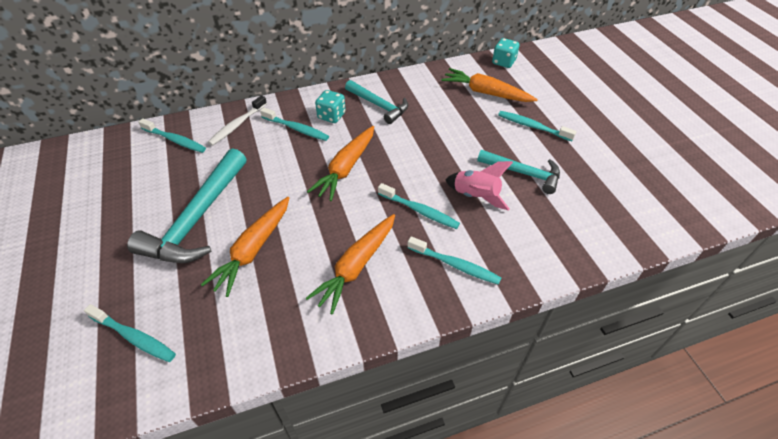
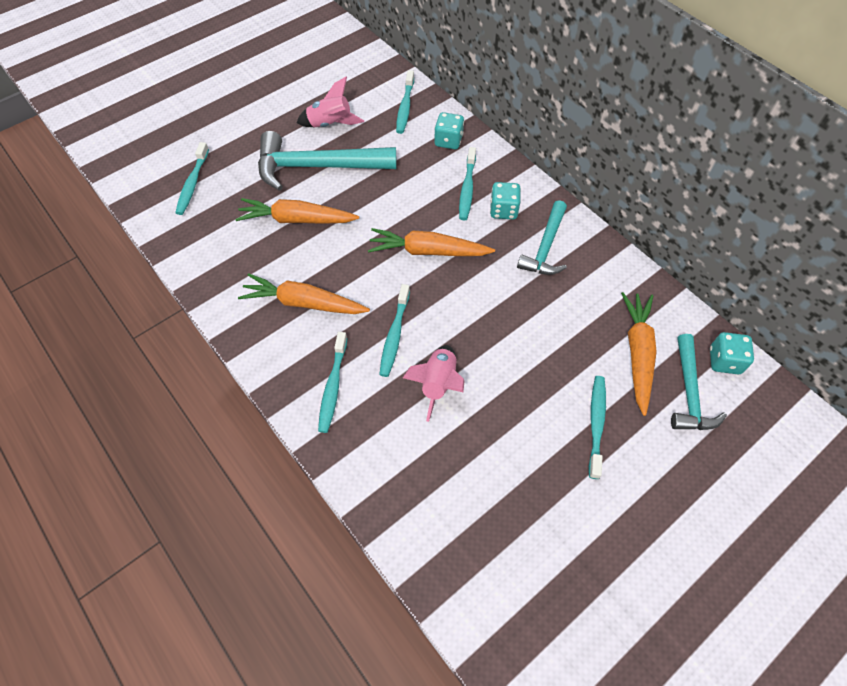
camera: 70 degrees right, 10 degrees up
white toothbrush [208,95,267,146] -> turquoise dice [434,112,464,149]
turquoise hammer [477,150,560,194] -> turquoise hammer moved to [671,334,727,430]
none -> pink rocket [297,77,364,127]

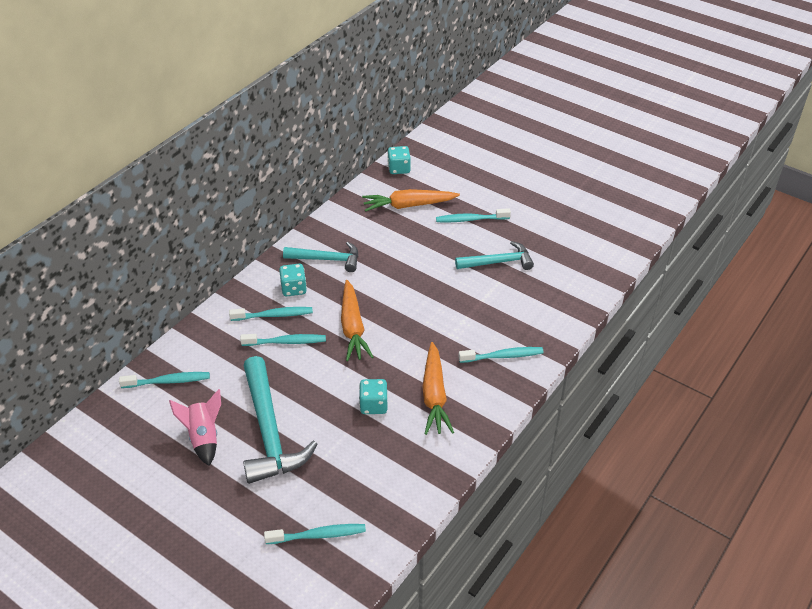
camera: 105 degrees left, 15 degrees down
orange carrot [235,198,359,224] -> none
turquoise toothbrush [379,284,410,377] -> turquoise toothbrush moved to [240,334,326,346]
pink rocket [403,345,465,422] -> none
turquoise dice [434,112,464,149] -> turquoise dice moved to [359,379,388,414]
turquoise hammer [671,334,727,430] -> turquoise hammer moved to [455,241,534,270]

